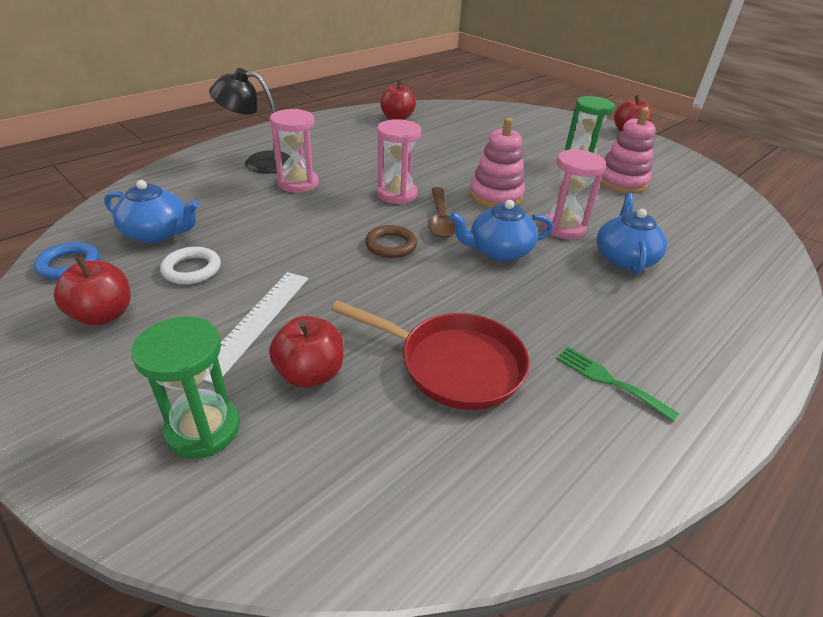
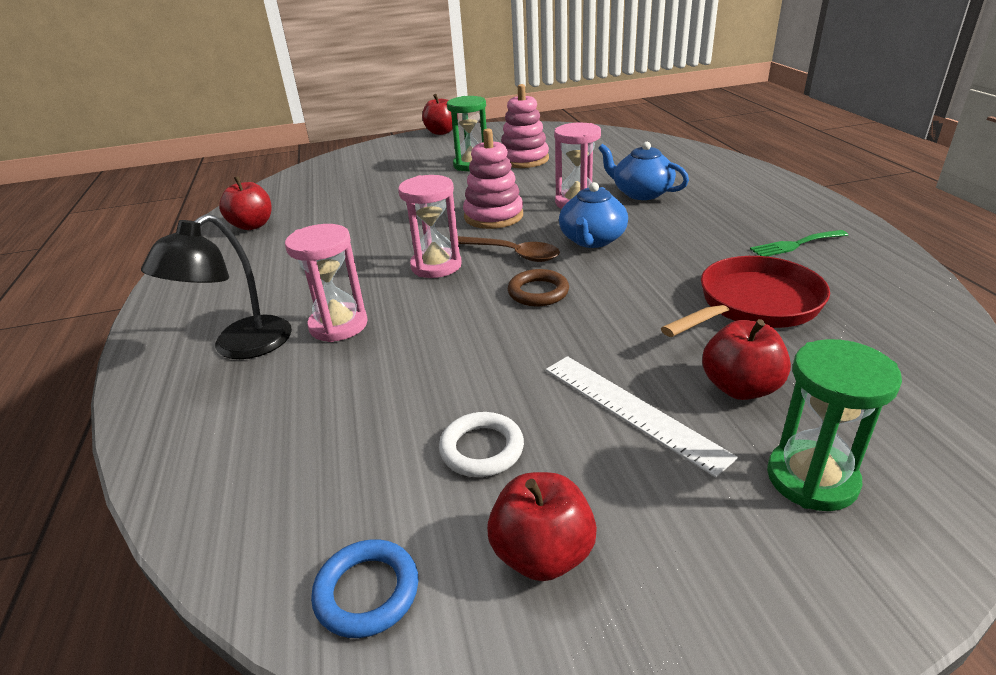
camera: 55 degrees left, 5 degrees down
blue teapot [104,180,199,243] -> none

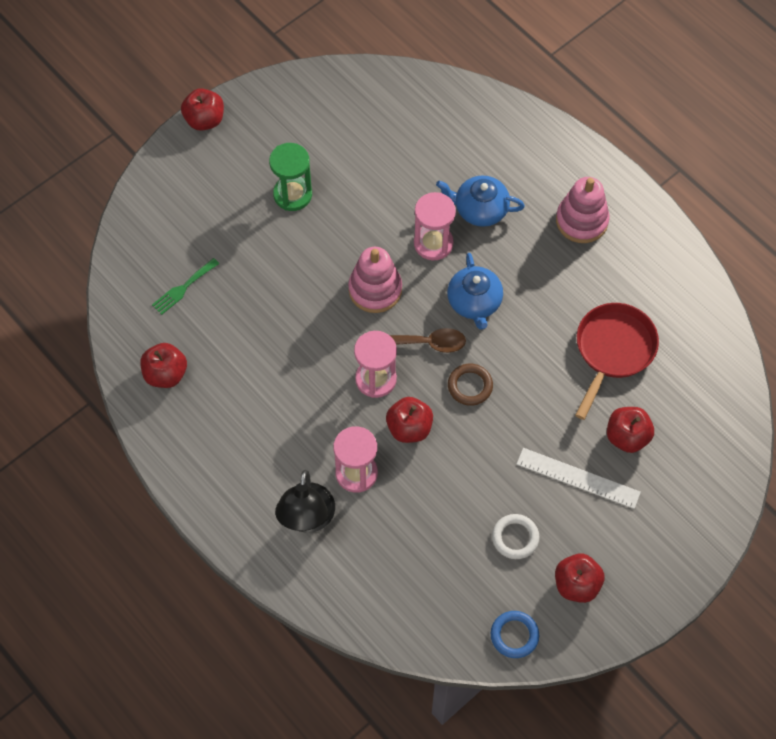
camera: 30 degrees left, 30 degrees up
pink stacking toy [501,84,549,168] -> pink stacking toy moved to [556,177,610,243]
green fork [750,230,848,256] -> green fork moved to [152,258,219,315]
green hourglass [767,339,902,511] -> none
none -> red apple [386,397,433,443]

